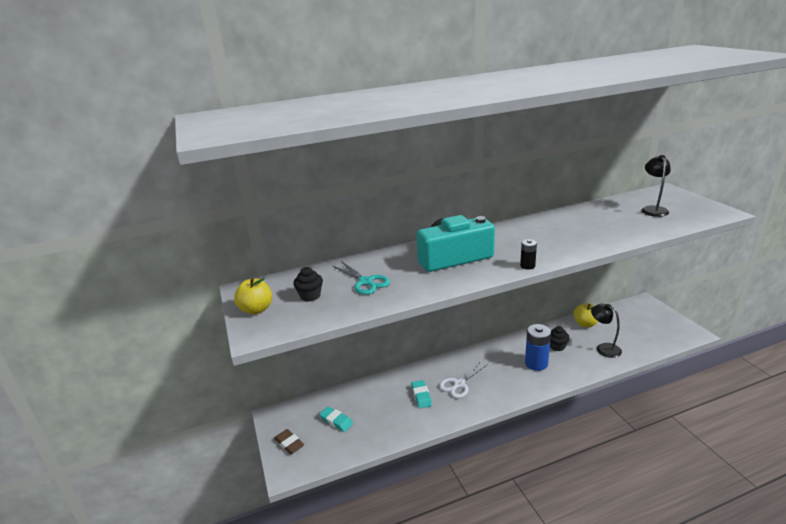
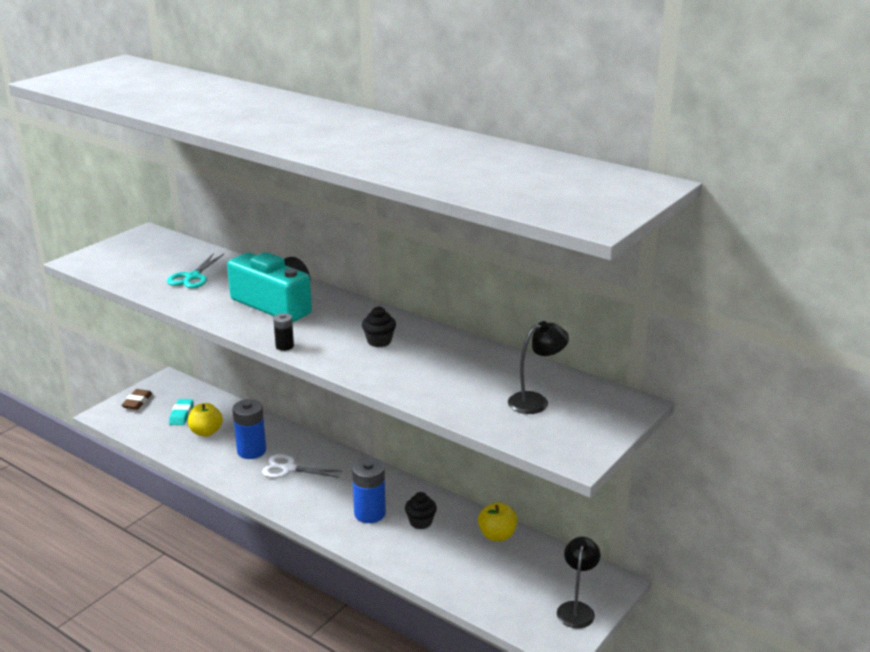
camera: 55 degrees right, 0 degrees up
yellow apple [234,278,272,314] -> yellow apple moved to [188,403,223,436]
black cupcake [293,267,323,302] -> black cupcake moved to [362,306,396,347]
turquoise eraser [411,380,432,408] -> blue battery [232,399,266,459]
black lamp [591,304,622,358] -> black lamp moved to [557,537,600,629]

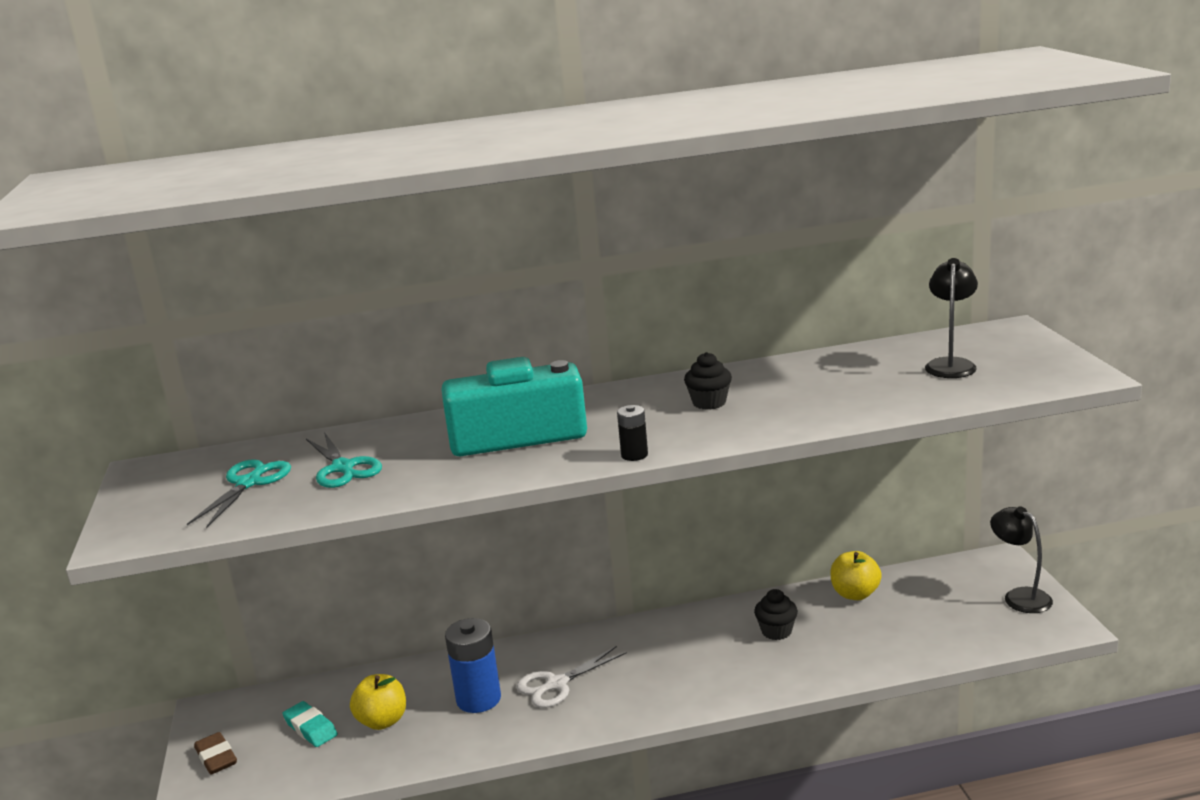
camera: 45 degrees left, 5 degrees down
blue battery [352,458,386,523] -> none
none -> turquoise scissors [187,459,291,528]

